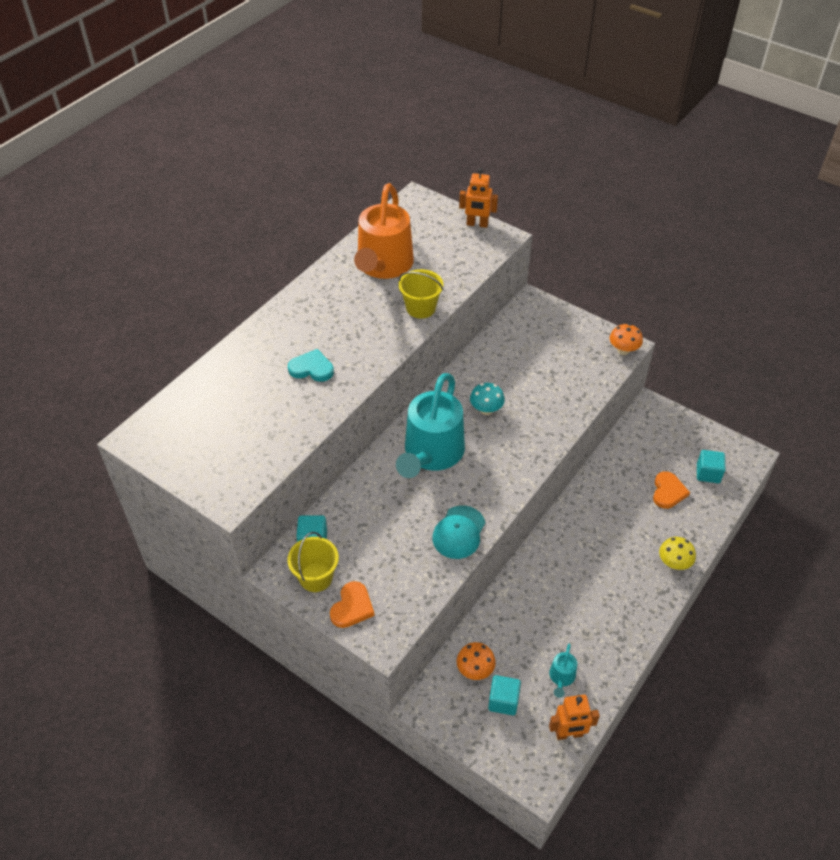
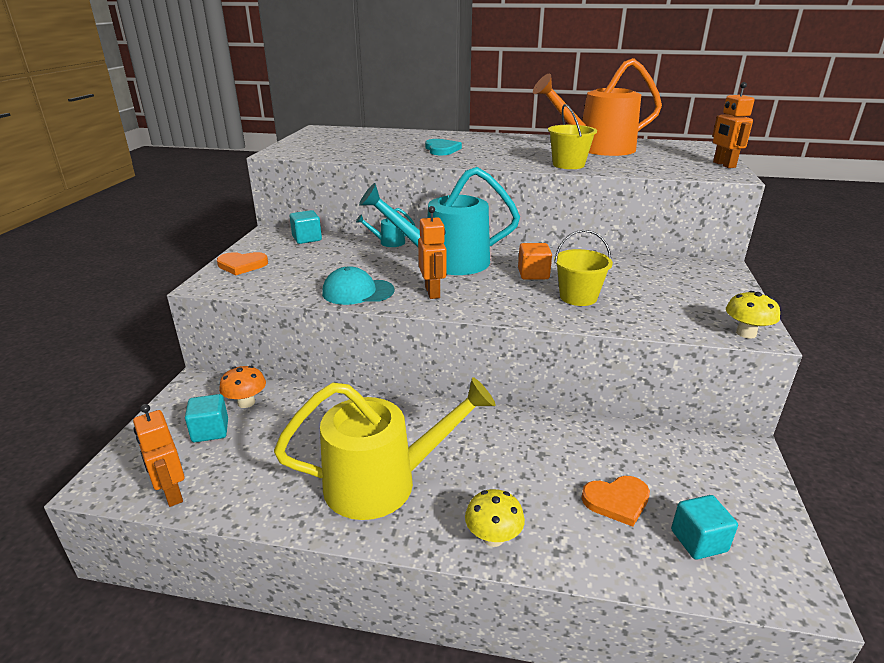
camera: 65 degrees right, 20 degrees down
yellow bucket [287,532,339,592] -> yellow bucket moved to [554,230,613,306]
turquoise mushroom [470,383,505,415] -> orange cube [518,243,552,280]
turquoise watering can [549,644,577,698] -> turquoise watering can moved to [356,208,415,247]
orange mushroom [610,324,643,355] -> yellow mushroom [726,291,780,339]
none -> yellow watering can [274,377,496,520]
none -> orange robot [418,206,447,299]

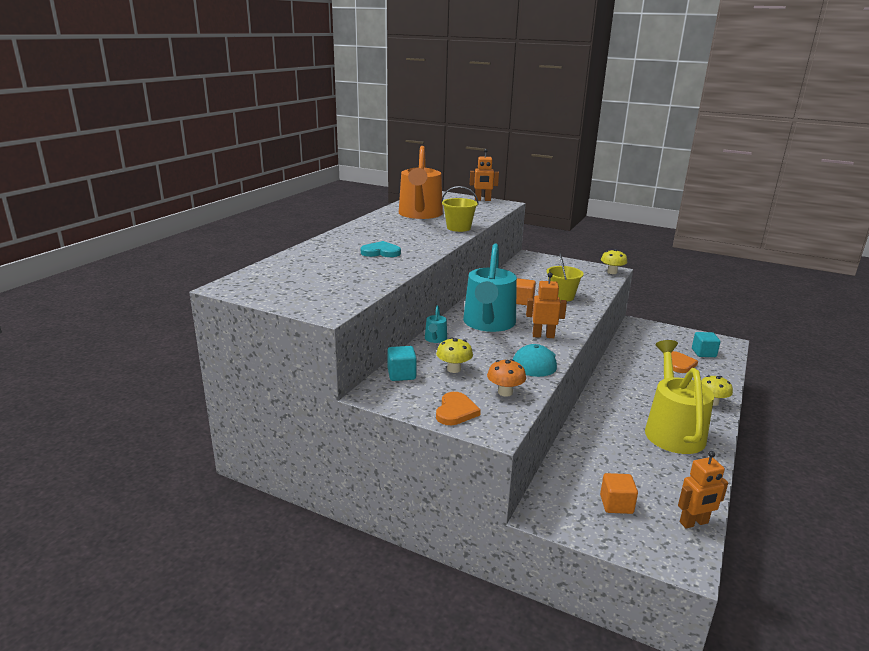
camera: 75 degrees left, 5 degrees down
turquoise cube [185,394,228,442] -> orange cube [600,473,638,514]
orange mushroom [219,366,266,408] -> orange mushroom moved to [487,359,526,397]
none -> yellow mushroom [436,337,473,373]

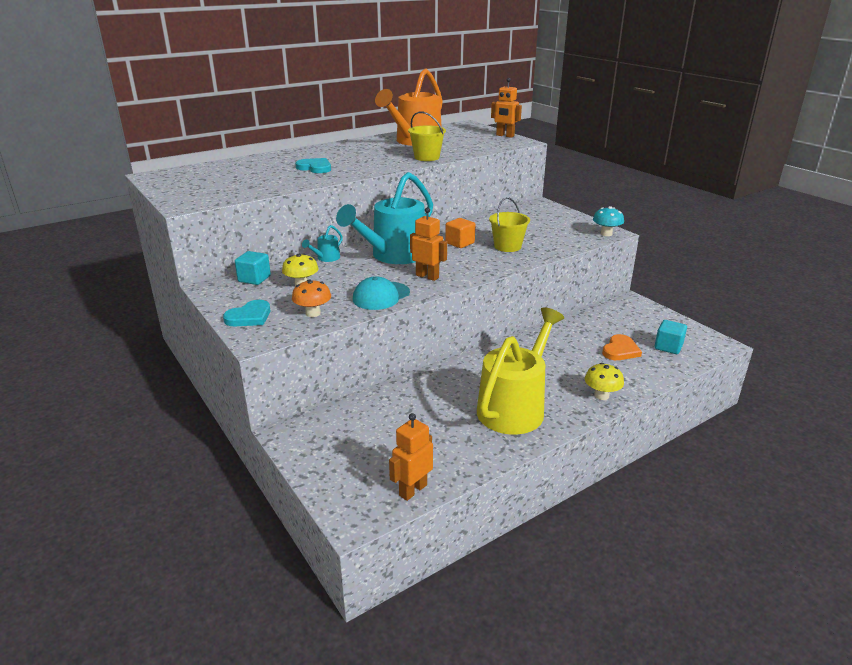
camera: 30 degrees right, 5 degrees up
orange heart [436,392,481,425] -> turquoise heart [223,300,270,326]
orange cube [600,473,638,514] -> none
yellow mushroom [601,249,627,274] -> turquoise mushroom [593,206,624,236]
orange robot [678,451,728,528] -> orange robot turned 120 degrees clockwise [389,413,433,501]

